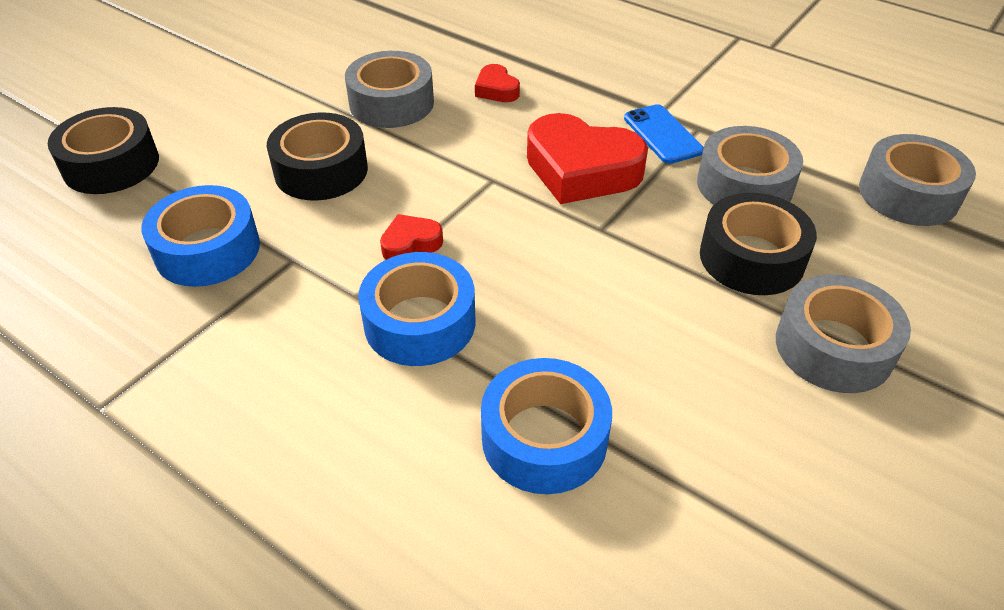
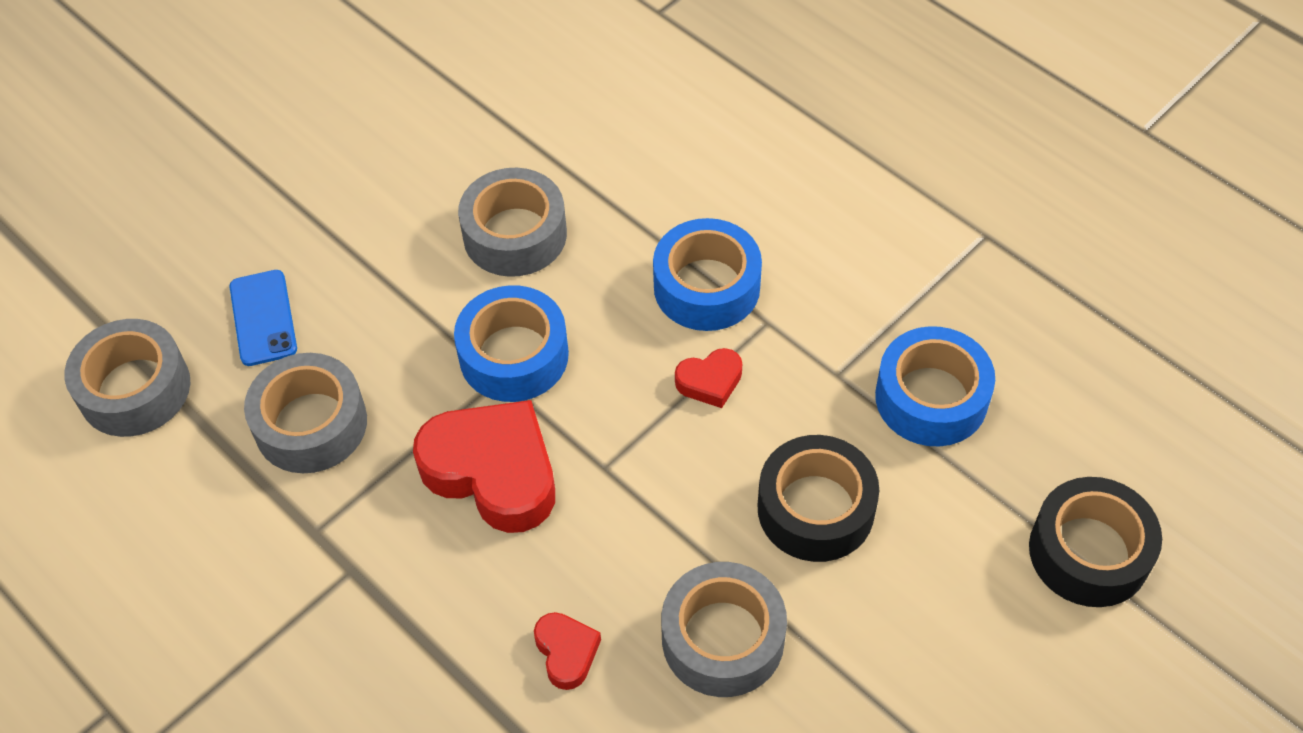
camera: 170 degrees left, 10 degrees up
blue tape [481,358,612,494] -> blue tape moved to [454,285,569,402]
blue phone [624,104,704,164] -> blue phone moved to [229,270,297,366]
black tape [700,193,817,295] -> none
grey tape [776,274,911,393] -> grey tape moved to [458,168,567,277]

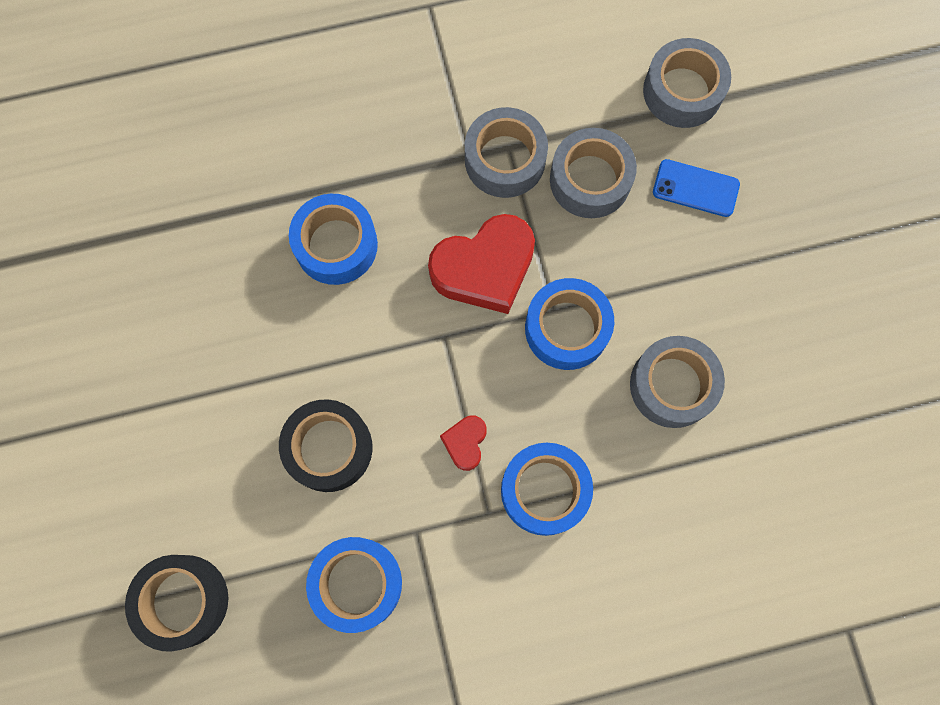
camera: 120 degrees right, 20 degrees up
red heart [534,612,601,690] -> blue tape [289,194,378,285]
grey tape [661,562,787,697] -> grey tape moved to [465,107,548,198]

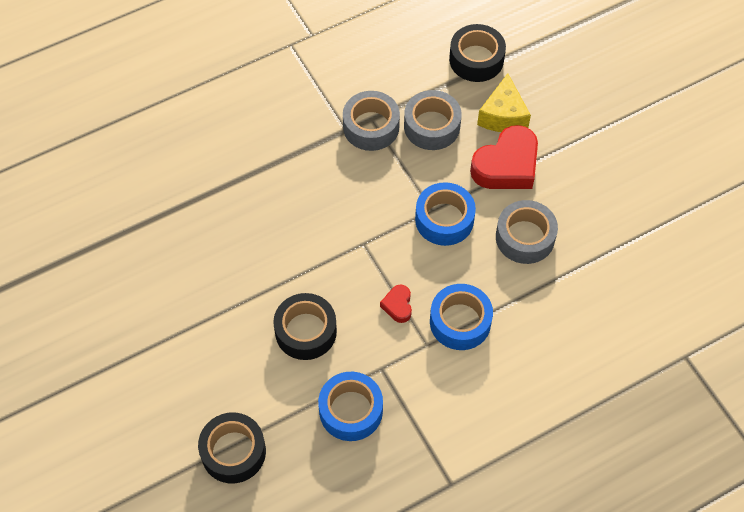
camera: 15 degrees left, 15 degrees down
blue tape [289,194,378,285] -> none
red heart [428,214,535,314] -> red heart moved to [470,125,538,189]
grey tape [643,38,731,128] -> black tape [449,24,506,82]
blue phone [653,159,740,217] -> yellow cheese [477,73,531,132]

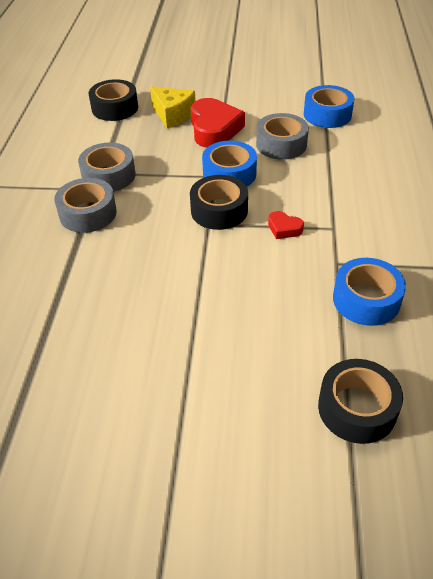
camera: 55 degrees left, 15 degrees down
black tape [273,293,337,360] -> black tape moved to [190,175,248,230]
grey tape [404,90,462,150] -> grey tape moved to [54,178,117,233]
blue tape [430,284,493,350] -> blue tape moved to [304,85,355,128]

